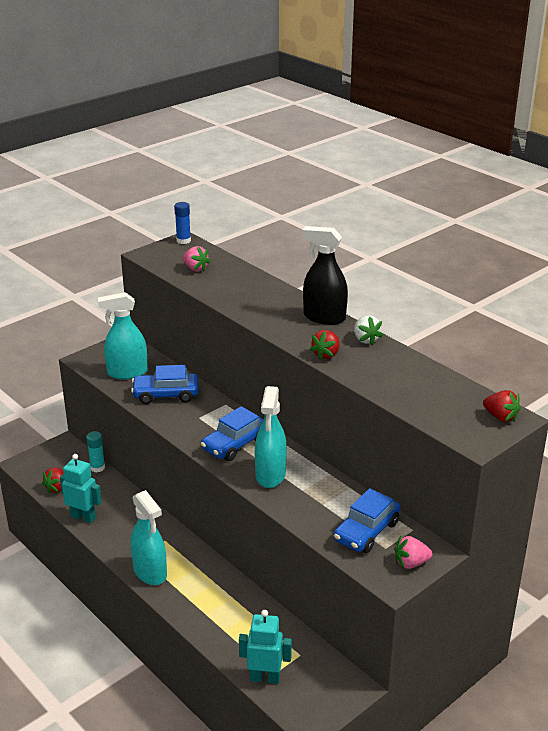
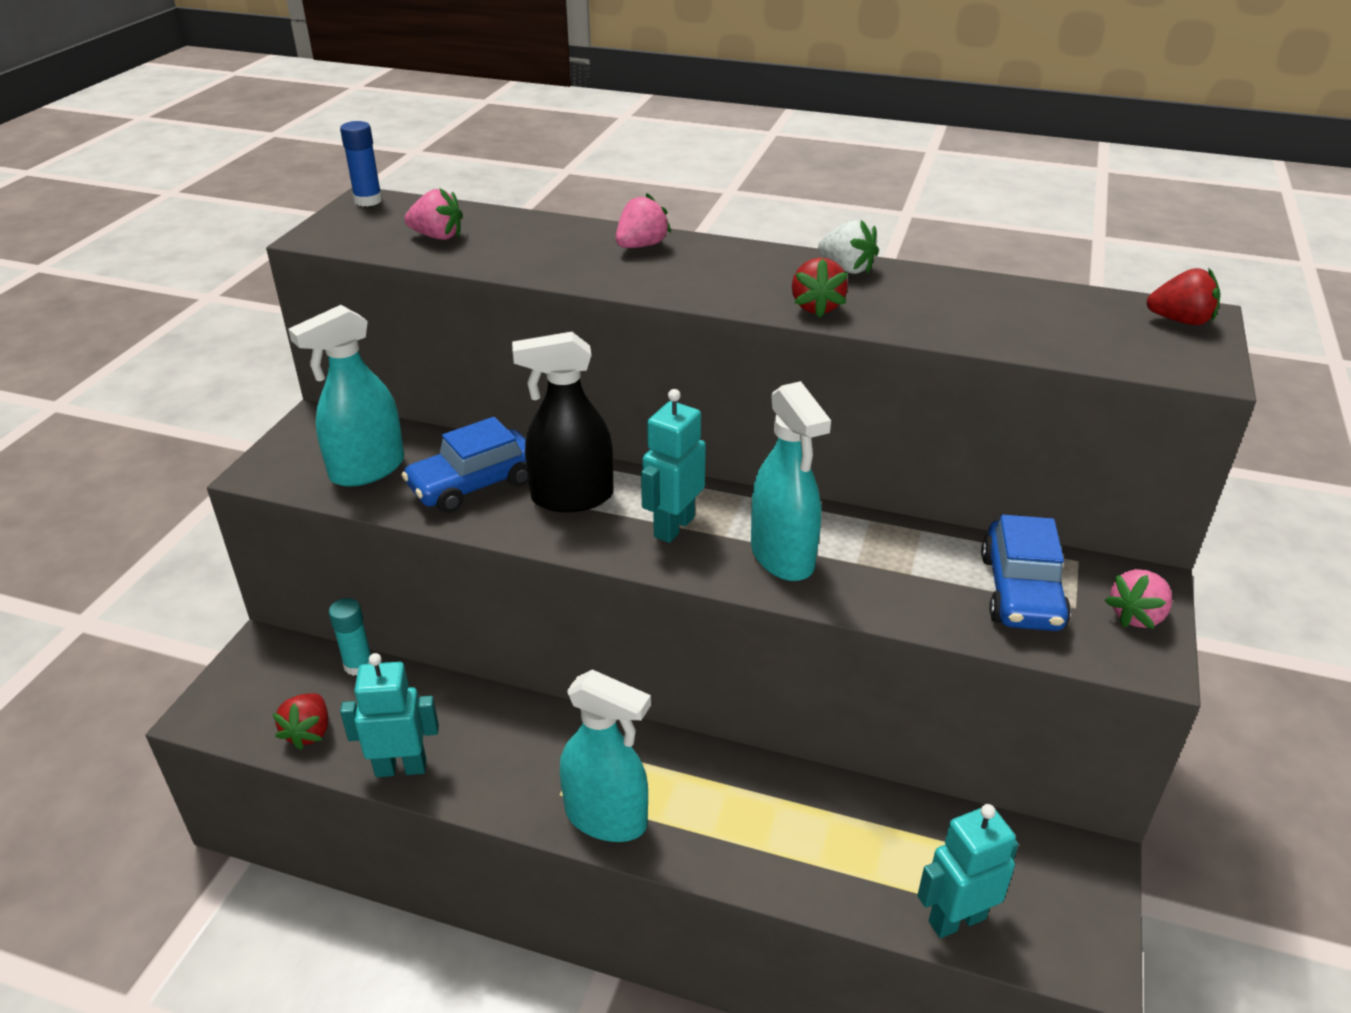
camera: 30 degrees left, 5 degrees up
blue car [201,406,264,461] -> turquoise robot [641,389,706,543]
black spray bottle [302,226,348,325] -> black spray bottle moved to [512,332,613,512]
none -> pink strawberry [616,193,671,248]

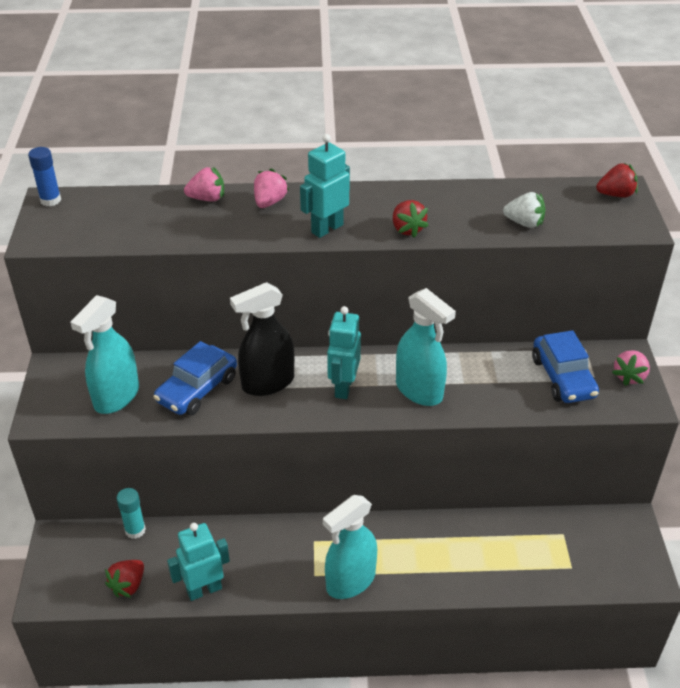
camera: 20 degrees left, 5 degrees up
red strawberry [272,693,328,750] -> red strawberry turned 45 degrees clockwise [105,560,144,598]
pink strawberry [404,188,463,240] -> pink strawberry moved to [184,167,224,202]
turquoise spray bottle [560,669,651,842] -> turquoise spray bottle turned 135 degrees clockwise [323,495,377,599]
white strawberry [818,220,879,274] -> white strawberry moved to [503,192,545,228]
turquoise robot [917,804,1019,938] -> turquoise robot moved to [300,134,350,238]

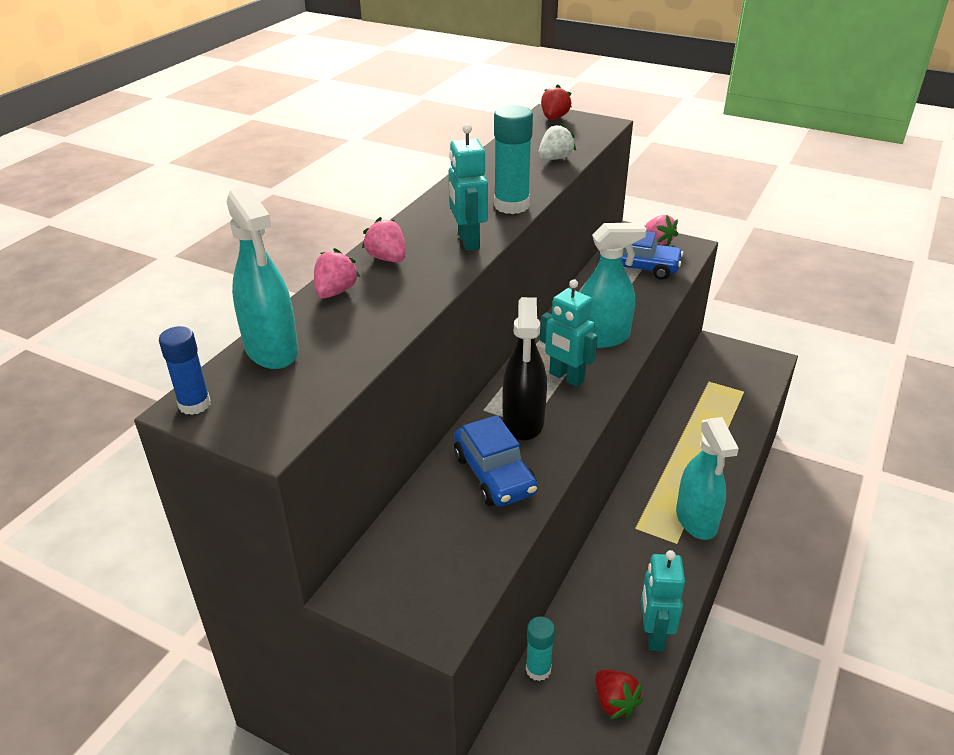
camera: 60 degrees left, 5 degrees down
turquoise spray bottle [70,295,139,414] -> turquoise spray bottle moved to [226,186,298,369]
red strawberry [393,200,429,238] -> turquoise glue stick [494,105,533,214]

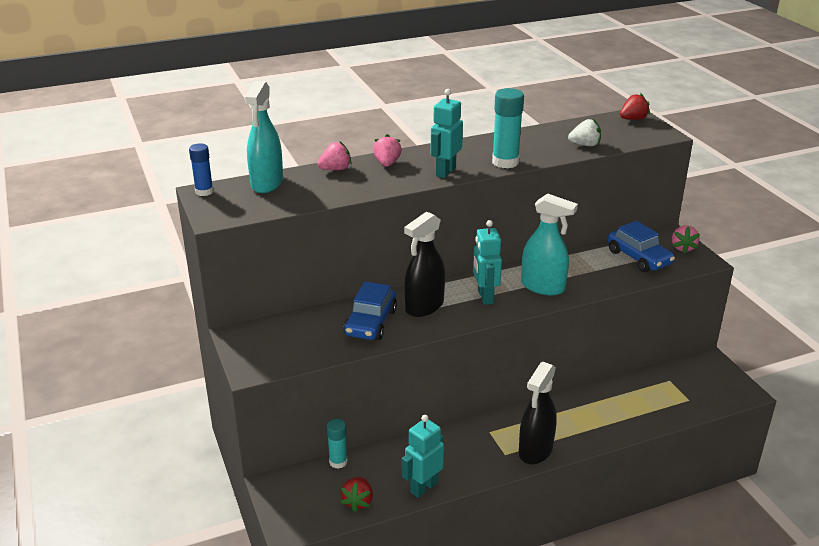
camera: 40 degrees right, 5 degrees down
turquoise spray bottle [676,417,739,540] -> black spray bottle [519,362,557,464]

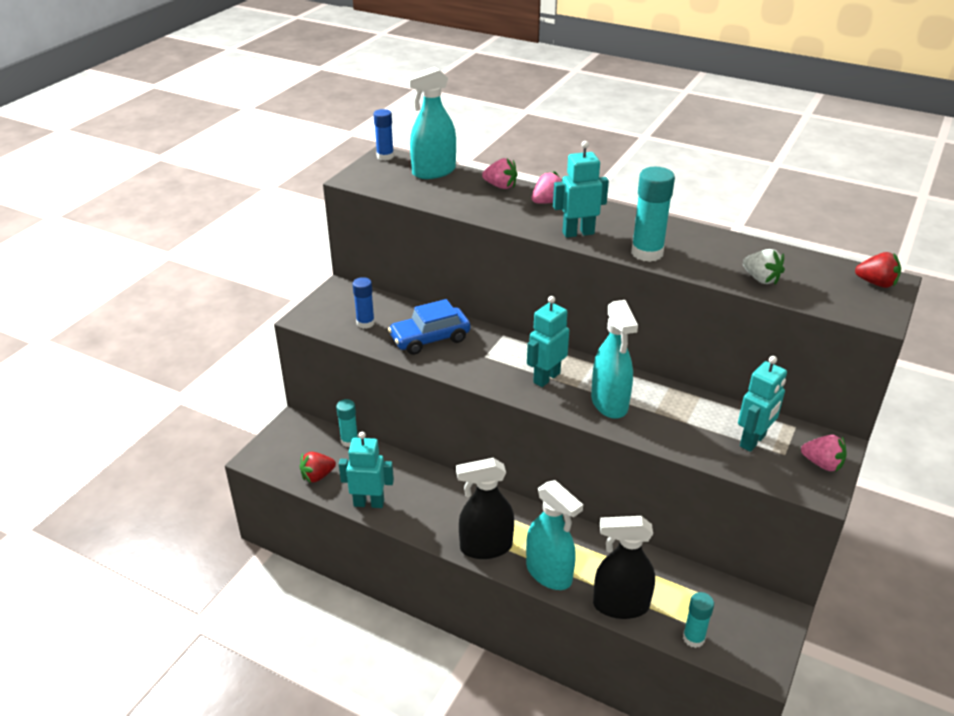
camera: 50 degrees right, 5 degrees up
black spray bottle [404,211,445,317] -> black spray bottle moved to [593,516,655,619]
blue car [608,221,675,272] -> turquoise robot [738,356,787,452]
pink strawberry [672,225,700,254] -> pink strawberry turned 120 degrees counterclockwise [801,435,847,471]
none -> blue glue stick [353,277,375,329]
none -> turquoise spray bottle [526,480,583,590]
none -> turquoise glue stick [683,592,714,648]

